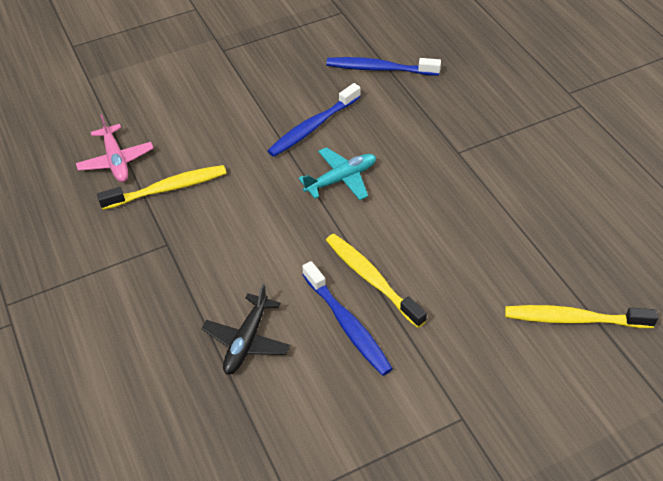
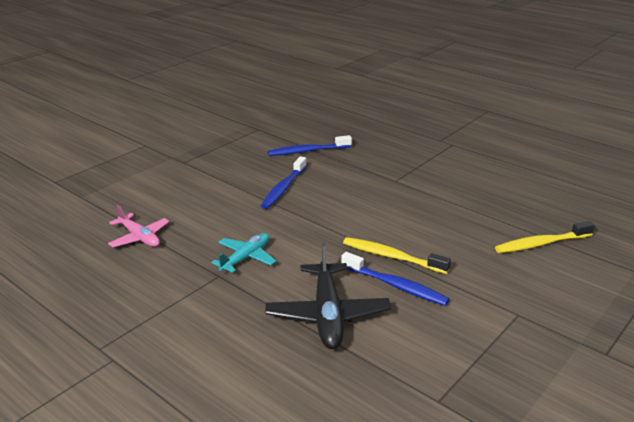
camera: 25 degrees left, 20 degrees down
yellow toothbrush [97,165,226,210] -> none
black plane [202,284,290,375] -> black plane [266,242,391,349], size x1.59
turquoise plane [299,147,376,200] -> turquoise plane moved to [211,233,276,273]

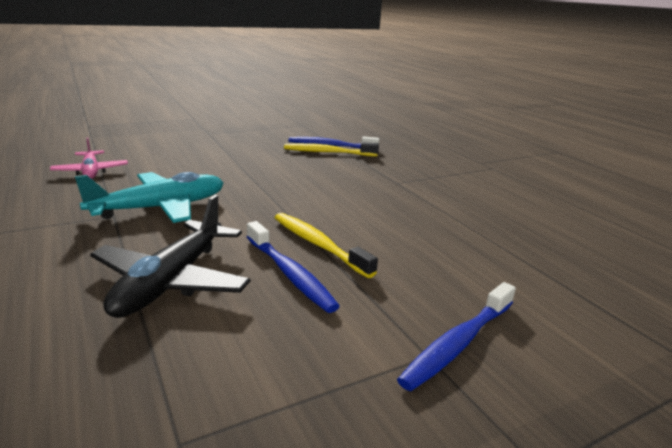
camera: 20 degrees right, 5 degrees down
turquoise plane [211,233,276,273] -> turquoise plane [75,172,224,223], size x1.59
blue toothbrush [261,156,306,209] -> blue toothbrush moved to [397,282,516,391]
yellow toothbrush [495,221,595,253] -> yellow toothbrush moved to [284,142,379,157]

